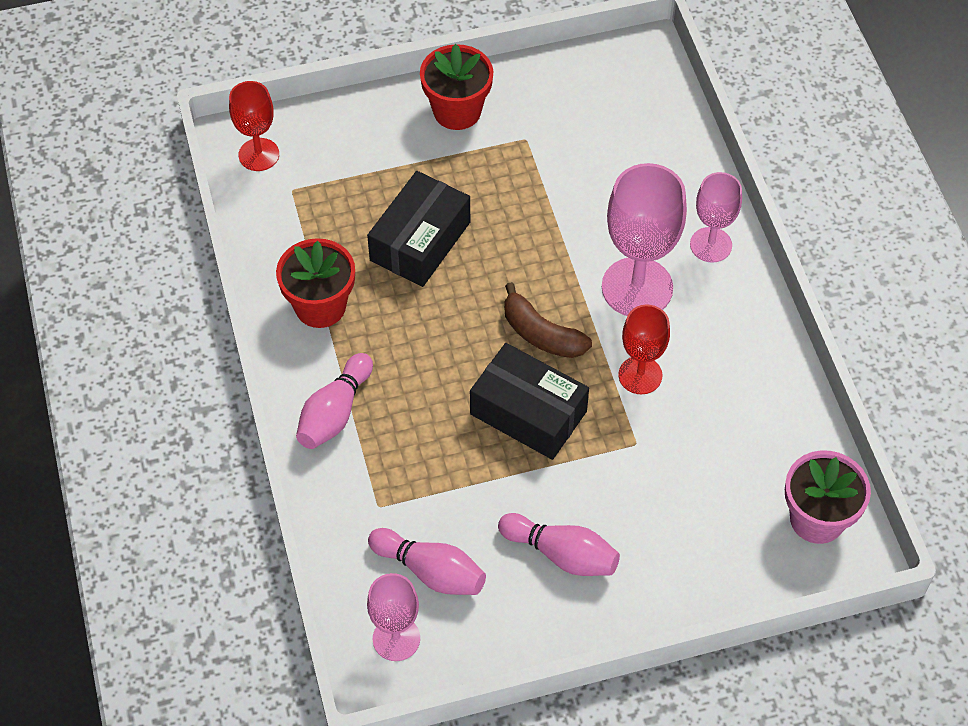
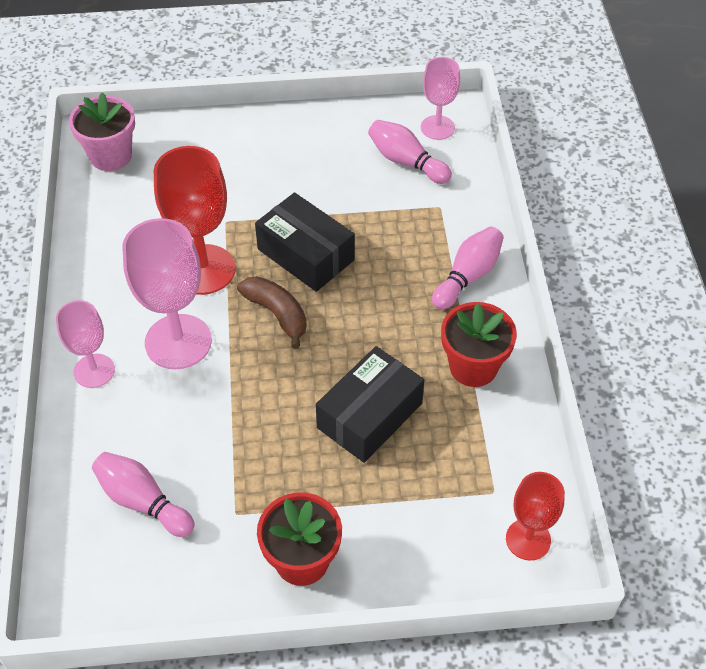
camera: 170 degrees left, 5 degrees down
pink bowling pin [498,513,620,576] -> pink bowling pin moved to [92,452,194,537]
red goblet [618,304,670,394] -> red goblet [154,146,235,295], size x1.67

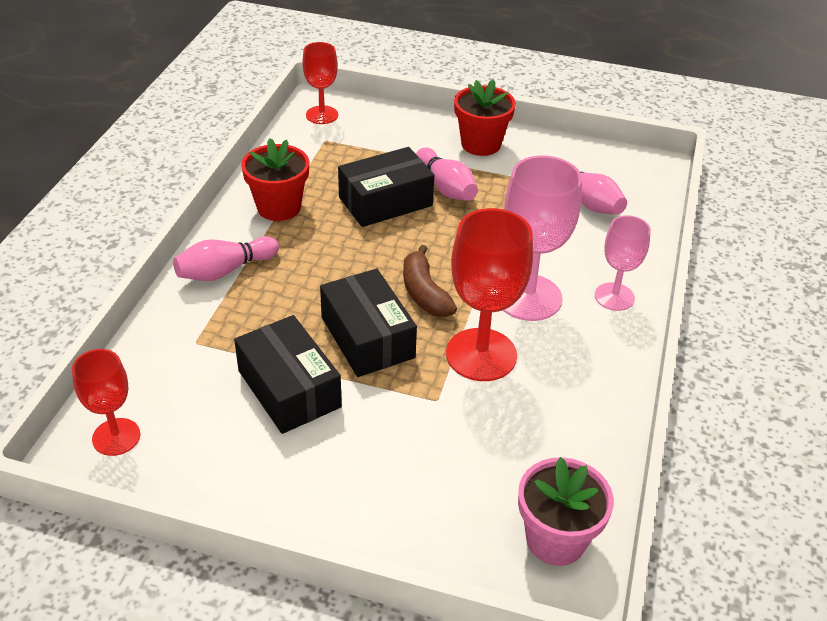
camera: 160 degrees left, 10 degrees down
pink bowling pin [368,120,452,184] -> pink bowling pin moved to [416,147,478,201]
pink goblet [421,57,460,140] -> red goblet [72,349,140,456]
none -> black box [234,315,342,434]

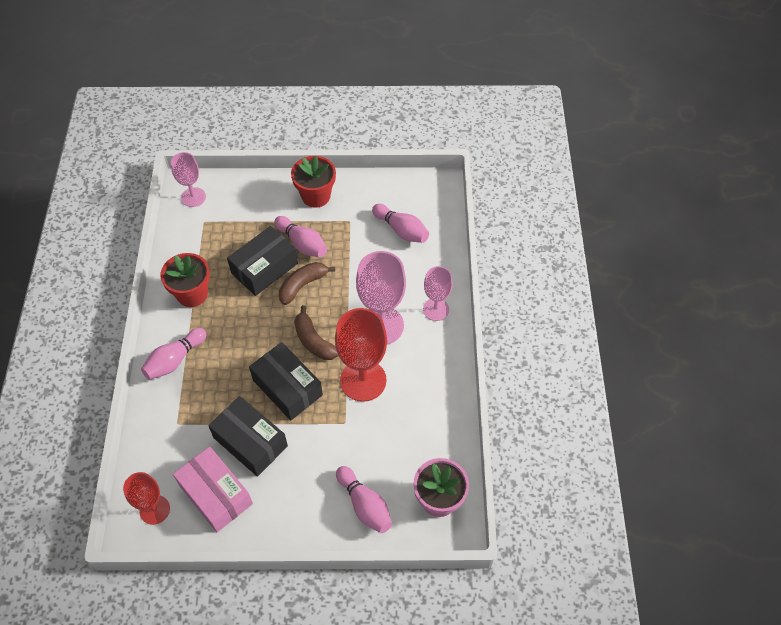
camera: 15 degrees left, 15 degrees up
red goblet [302,42,338,124] -> pink goblet [171,152,206,207]
none -> pink box [173,446,253,532]
none -> brown banana [279,262,335,305]
none -> pink bowling pin [336,466,392,533]

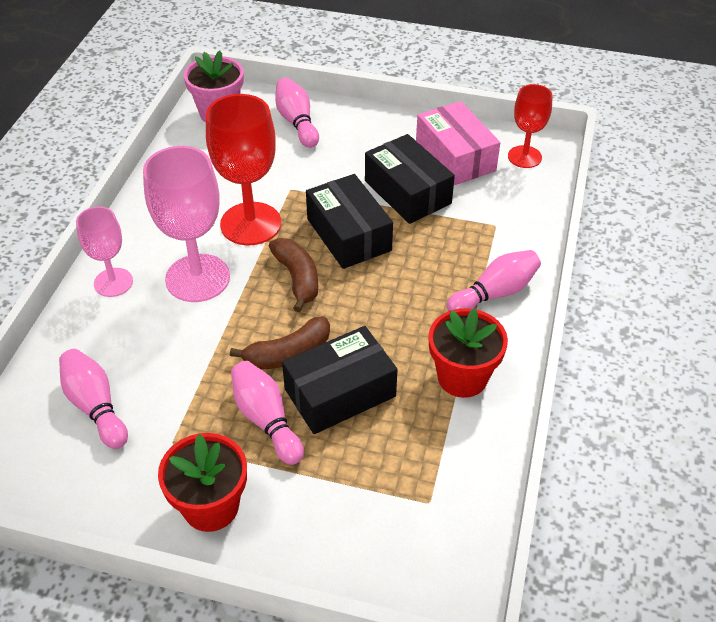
camera: 165 degrees left, 10 degrees down
pink goblet [171,152,206,207] -> none

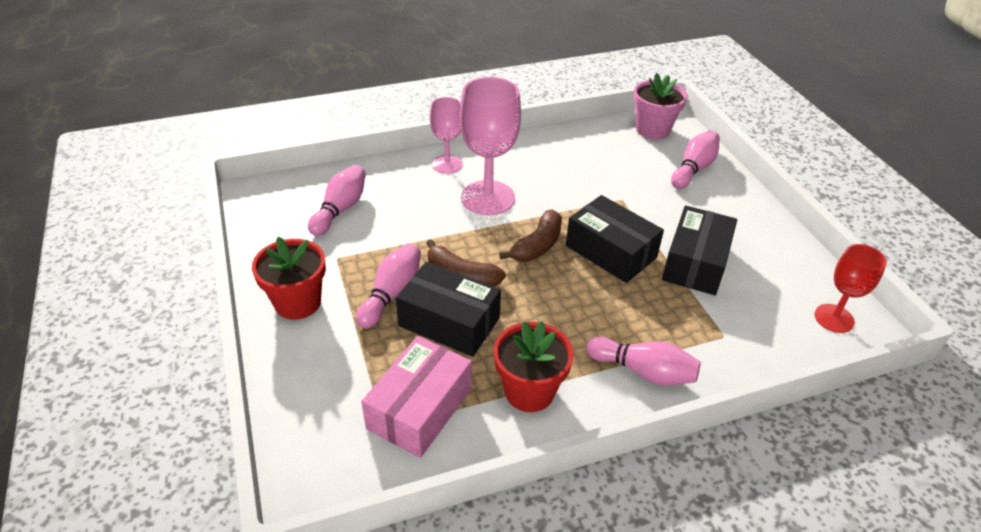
camera: 55 degrees right, 5 degrees down
red goblet [206,94,281,245] -> none
black box [306,174,393,269] -> black box turned 75 degrees counterclockwise [566,195,664,283]
pink box [416,101,500,185] -> pink box moved to [361,336,472,458]

